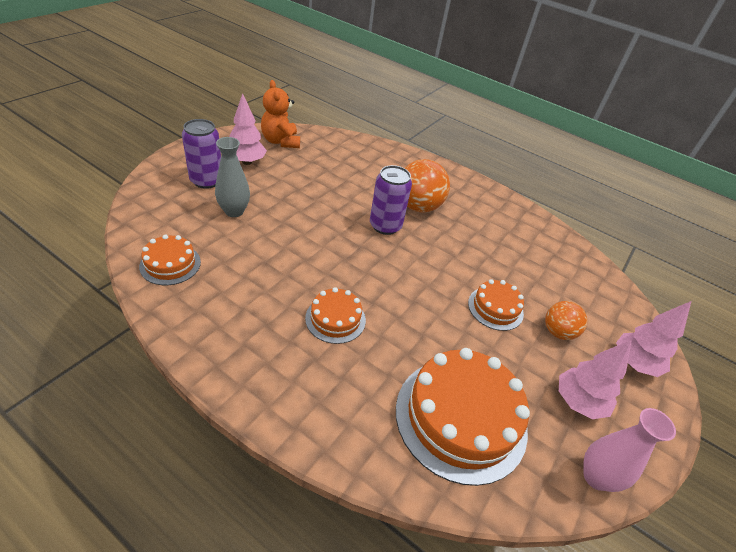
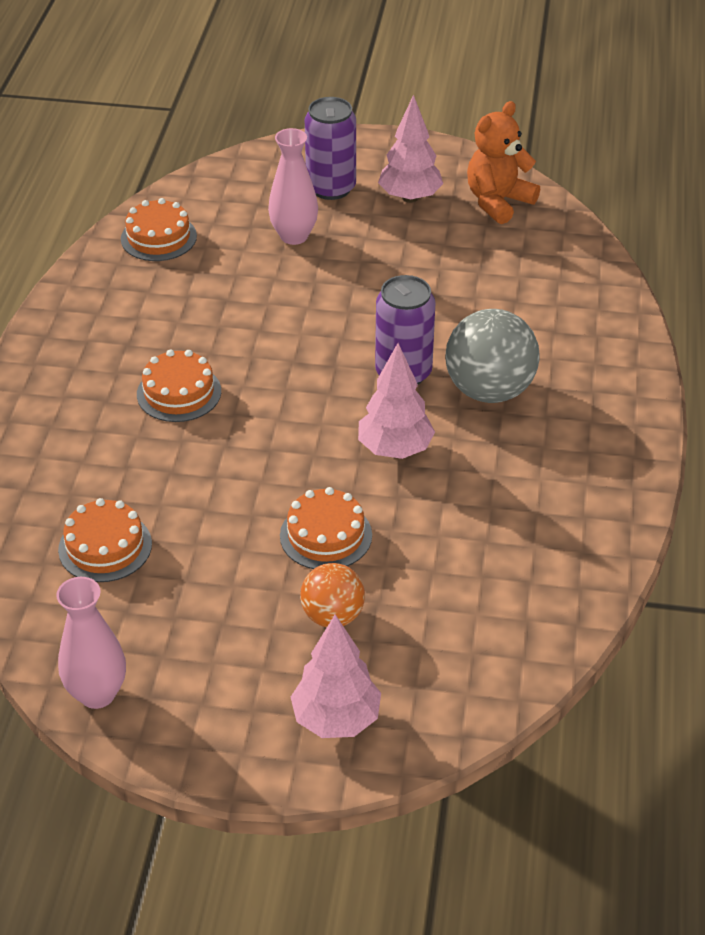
camera: 70 degrees right, 0 degrees up
grey vase [215,137,250,217] -> pink vase [268,128,318,245]
orange cake [396,348,530,486] -> orange cake [58,498,152,582], size x0.52
orange ball [405,159,450,213] -> grey ball [445,309,539,403]
pink tree [559,340,632,419] -> pink tree moved to [358,343,435,459]

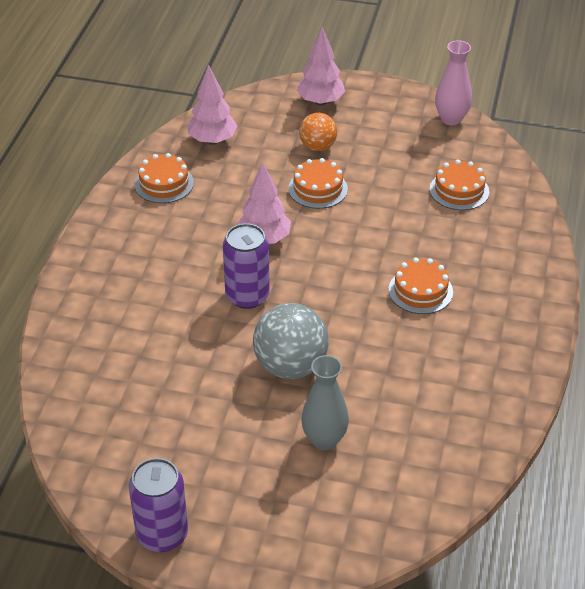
camera: 175 degrees left, 0 degrees up
orange cake [121,198,197,261] -> orange cake moved to [135,153,194,203]
pink vase [268,128,318,245] -> grey vase [301,355,349,450]
purple can [305,97,356,200] -> purple can moved to [129,458,188,552]
pink tree [378,95,443,203] -> pink tree moved to [188,65,238,145]
grey ball [445,309,539,403] -> grey ball moved to [253,303,329,379]
orange teddy bear [467,101,540,224] -> none

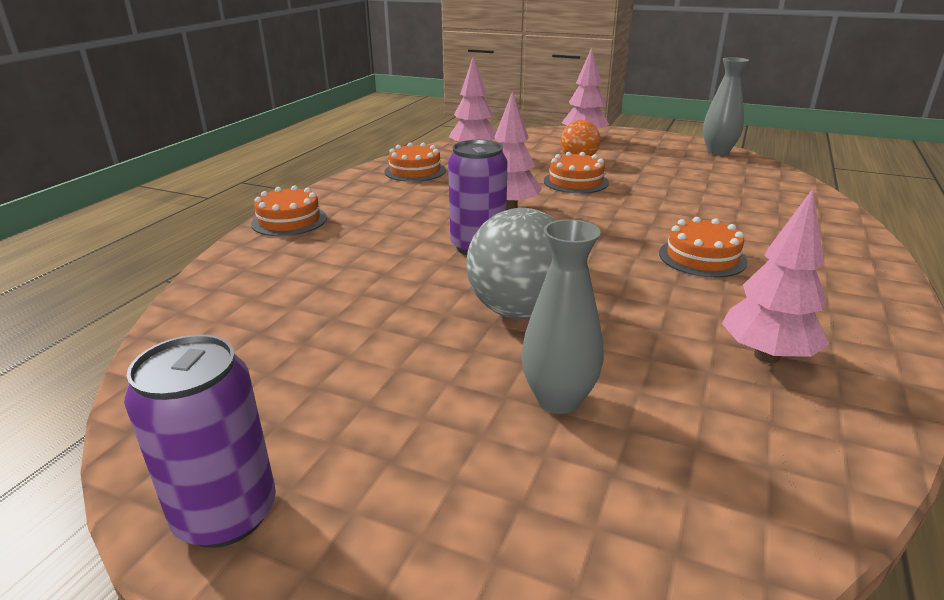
camera: 10 degrees right, 15 degrees down
orange cake [430,159,489,210] -> orange cake moved to [251,185,327,236]
pink vase [435,40,472,125] -> grey vase [703,57,749,155]
none -> pink tree [722,189,829,363]

